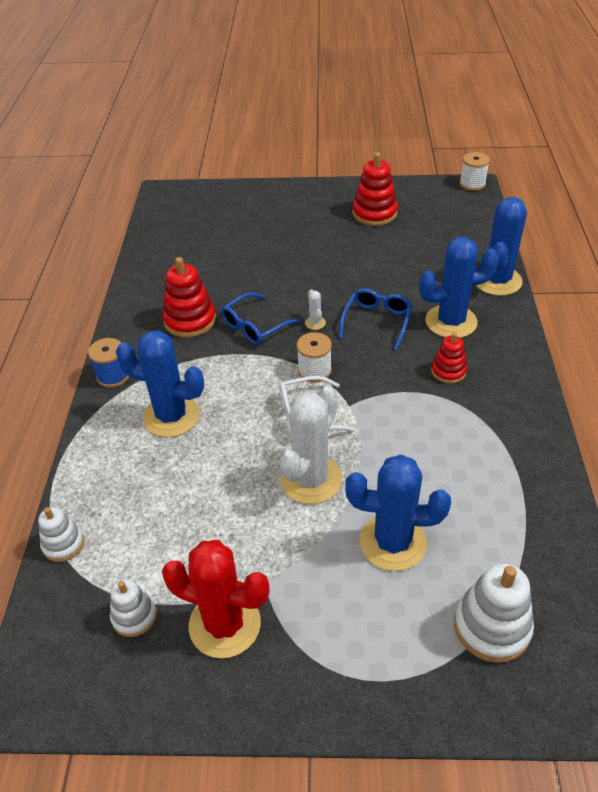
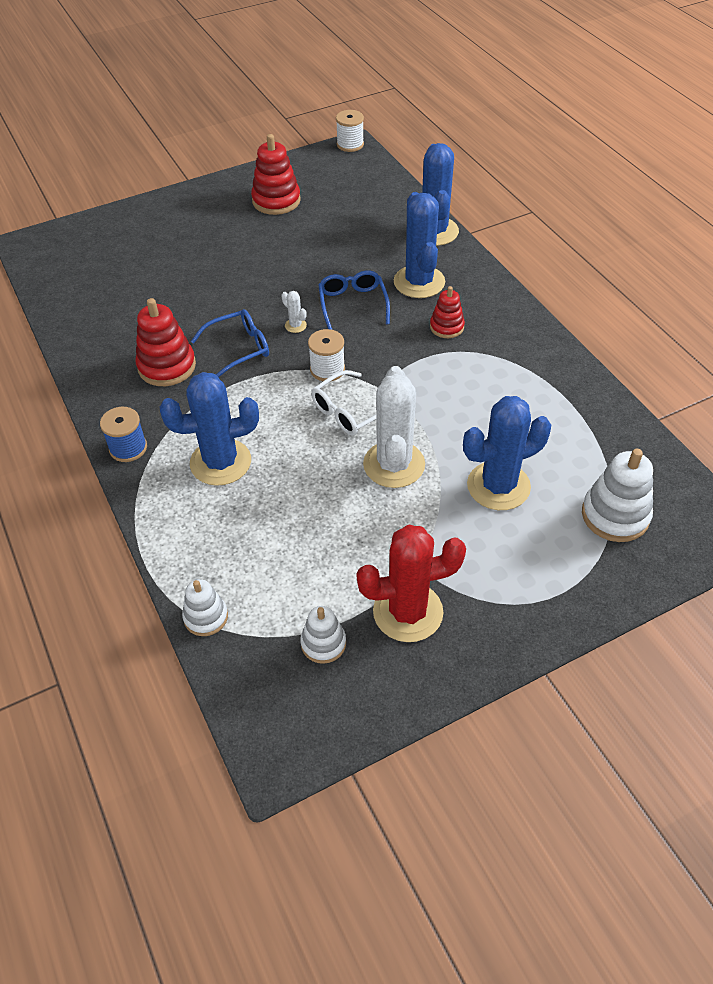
camera: 30 degrees left, 5 degrees up
blue glasses [221,292,301,345] -> blue glasses turned 135 degrees counterclockwise [191,309,269,377]
blue cactus [419,237,499,338] -> blue cactus turned 60 degrees counterclockwise [394,192,445,298]

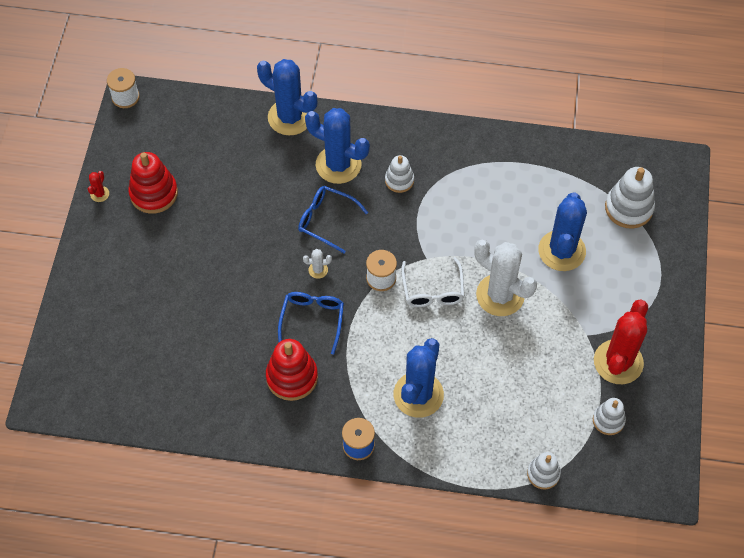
camera: 55 degrees left, 10 degrees up
red stacking toy [430,286,465,338] -> white stacking toy [385,155,414,193]
none -> red cactus [88,171,109,202]

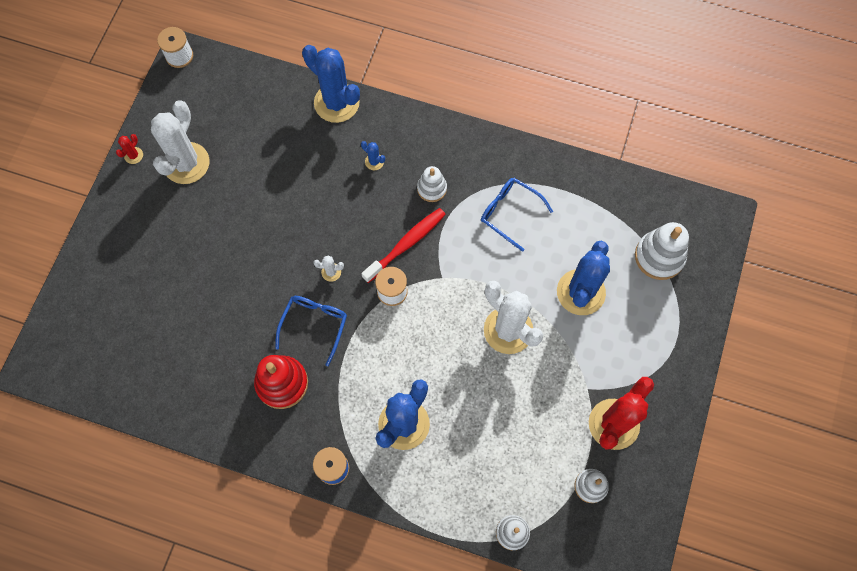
camera: 10 degrees right, 10 degrees up
red stacking toy [128,152,178,214] -> white cactus [151,100,209,184]
blue glasses [298,186,368,253] -> blue glasses moved to [481,178,553,252]
blue cactus [305,108,370,184] -> blue cactus [361,141,385,170], size x0.41
white glasses [401,257,465,307] -> none
none -> red toothbrush [361,208,446,283]

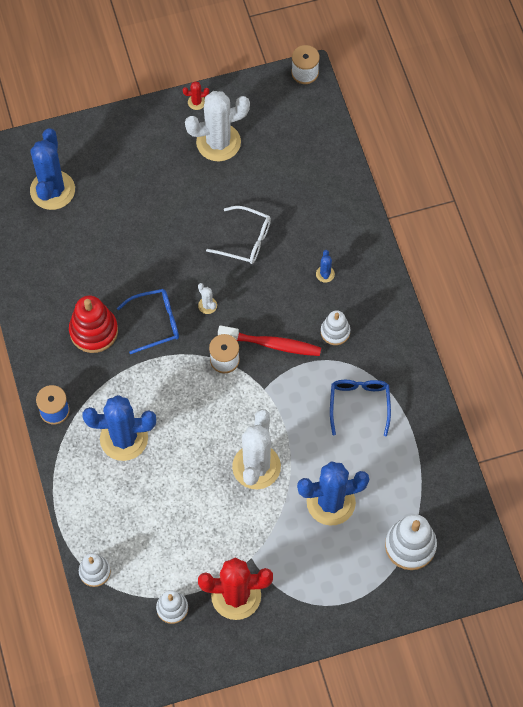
camera: 55 degrees right, 5 degrees down
blue cactus [302,45,360,123] -> blue cactus moved to [30,128,75,210]
none -> white glasses [206,206,271,264]

